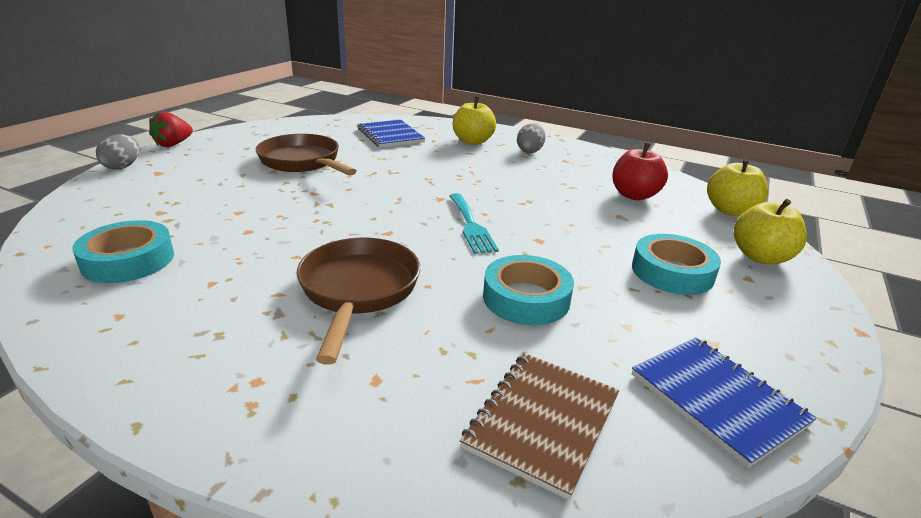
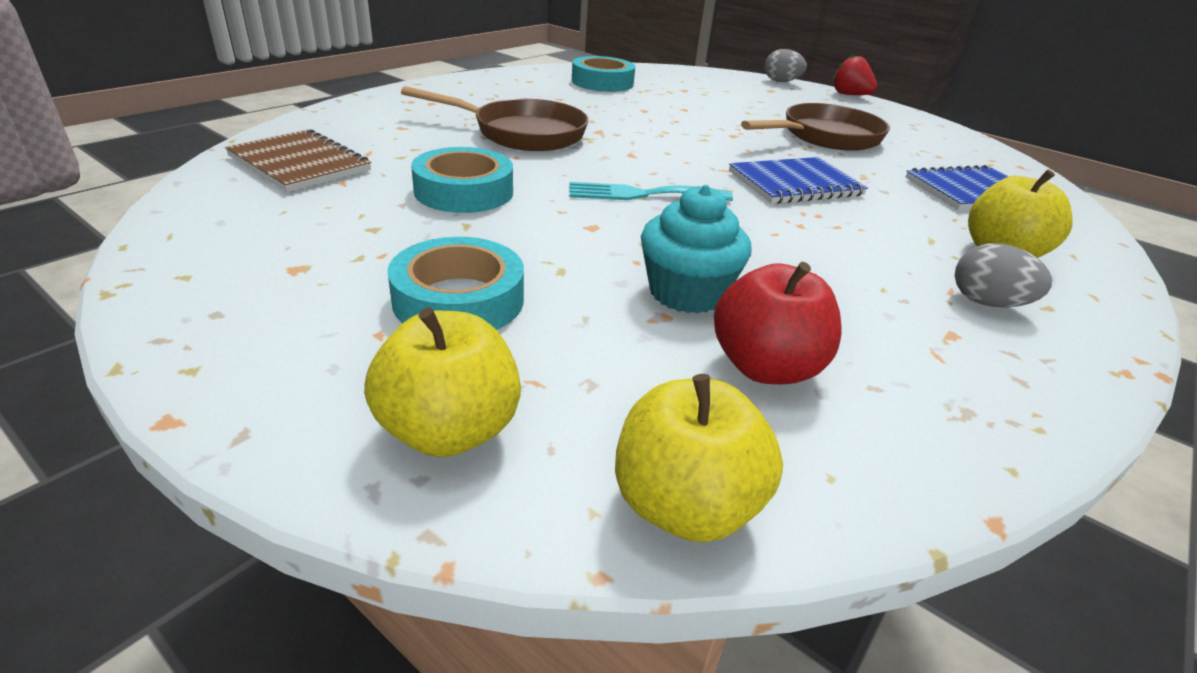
camera: 100 degrees right, 5 degrees up
blue notebook [632,337,817,468] -> blue notebook moved to [729,157,868,204]
none -> turquoise cupcake [641,185,752,313]

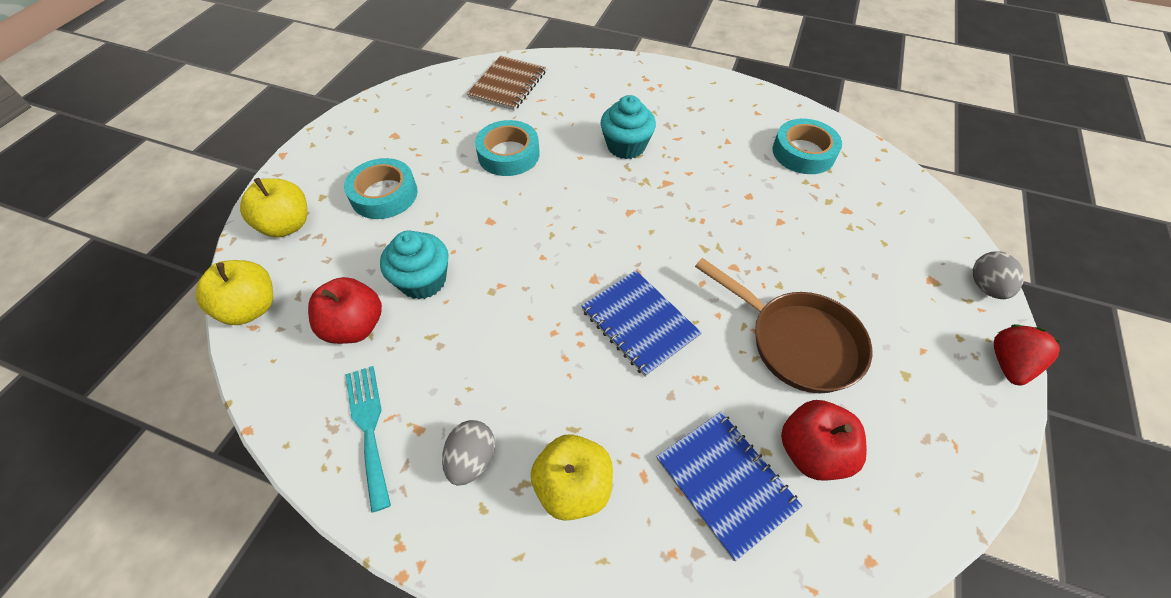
camera: 75 degrees right, 20 degrees up
brown pan [401,86,589,151] -> turquoise cupcake [600,95,656,159]
turquoise fork [569,182,733,201] -> turquoise fork moved to [345,366,391,513]
none -> red apple [781,400,867,481]

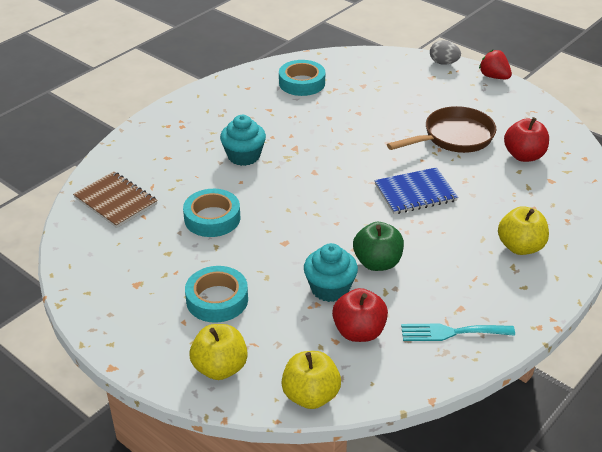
camera: 70 degrees left, 15 degrees down
grey egg [442,420,495,486] -> none
blue notebook [656,412,802,561] -> none
none -> green apple [353,222,404,271]

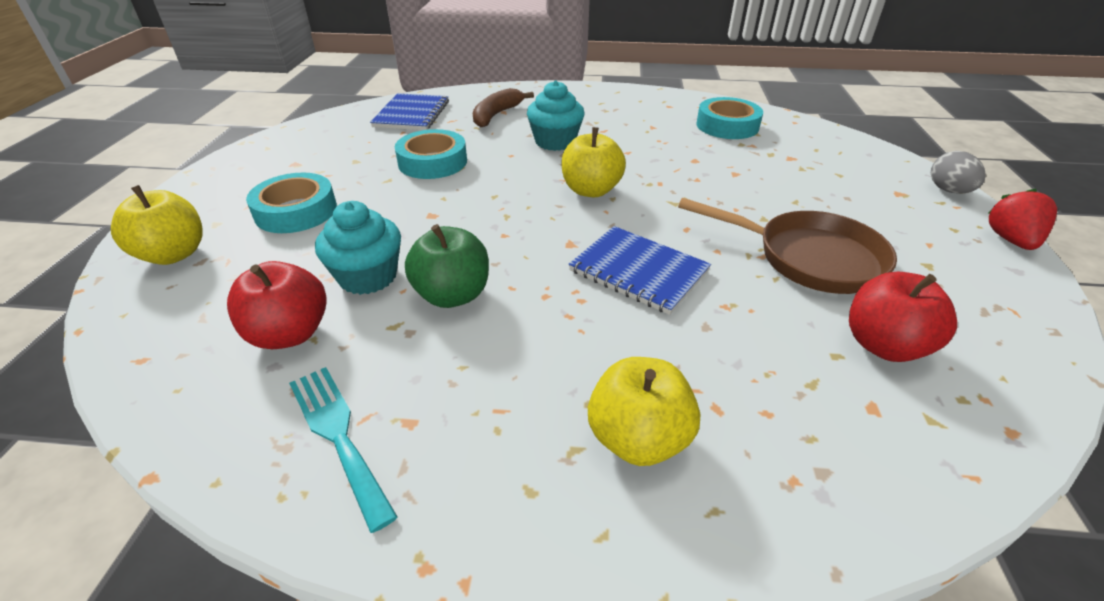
camera: 55 degrees right, 0 degrees up
brown notebook [73,171,158,228] -> blue notebook [370,93,449,130]
yellow apple [281,351,341,409] -> yellow apple moved to [561,127,626,197]
none -> brown banana [473,88,534,127]

